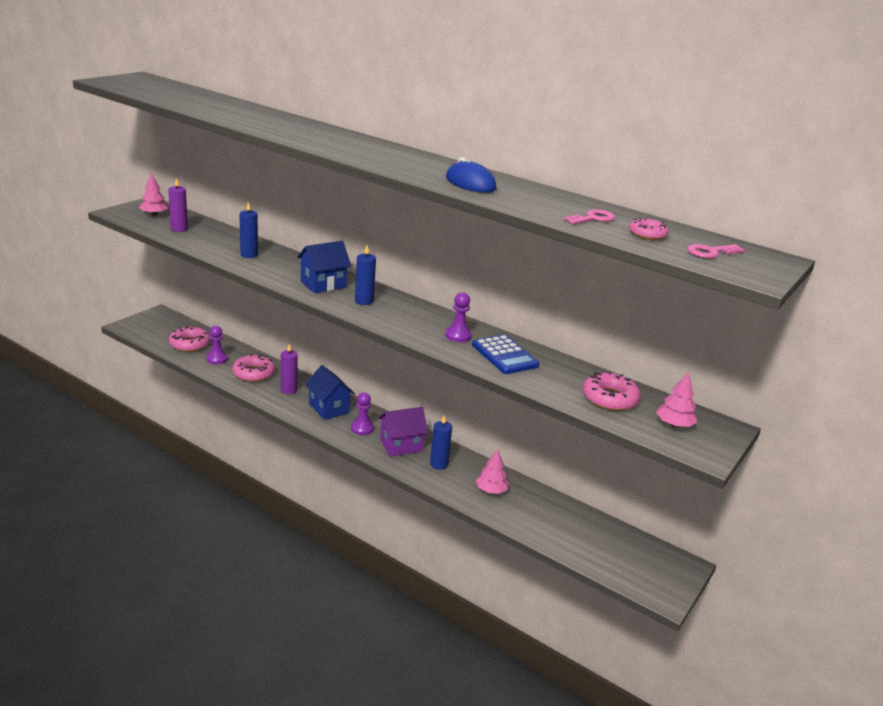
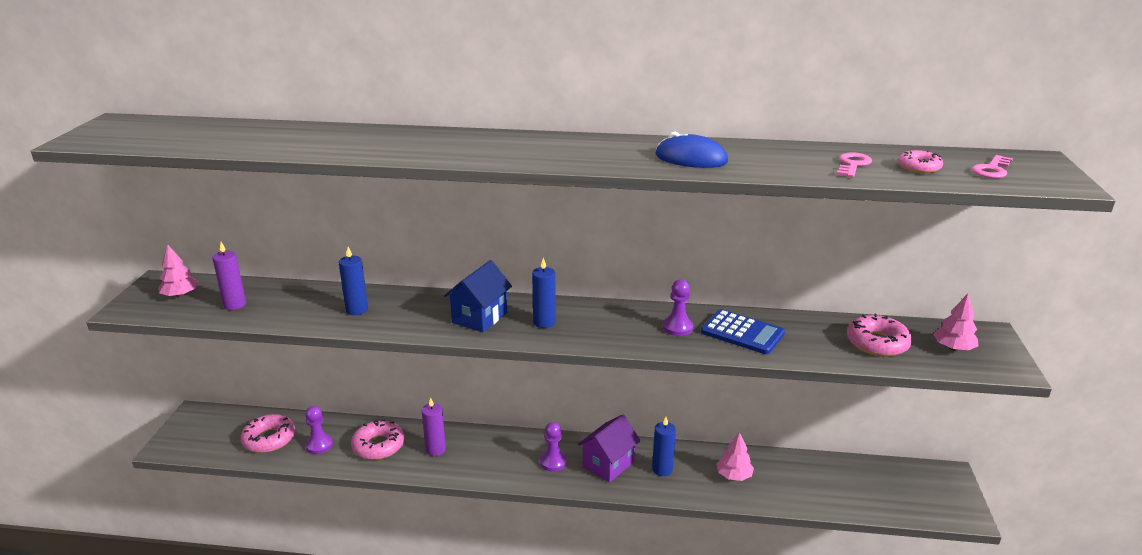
camera: 25 degrees left, 0 degrees up
blue house [305,365,355,420] -> none

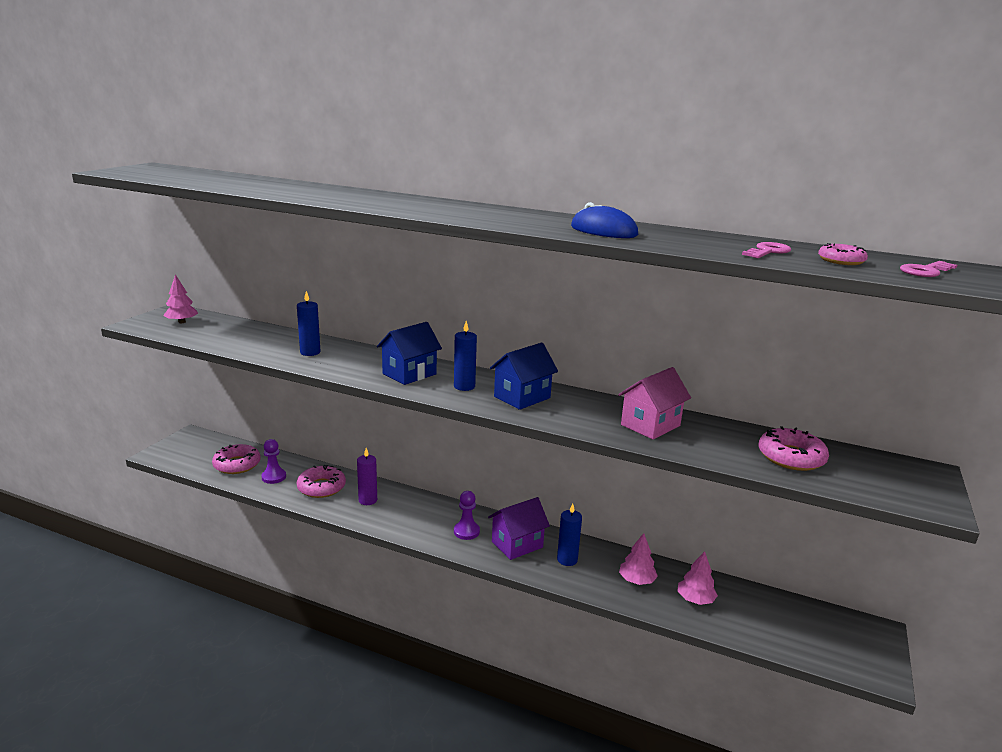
camera: 15 degrees right, 5 degrees down
purple candle [212,242,246,310] -> none
purple pawn [663,279,693,336] -> none
blue calculator [701,309,785,354] -> pink house [618,367,691,440]
pink tree [933,293,978,351] -> pink tree moved to [678,551,718,605]
none -> blue house [490,343,558,410]

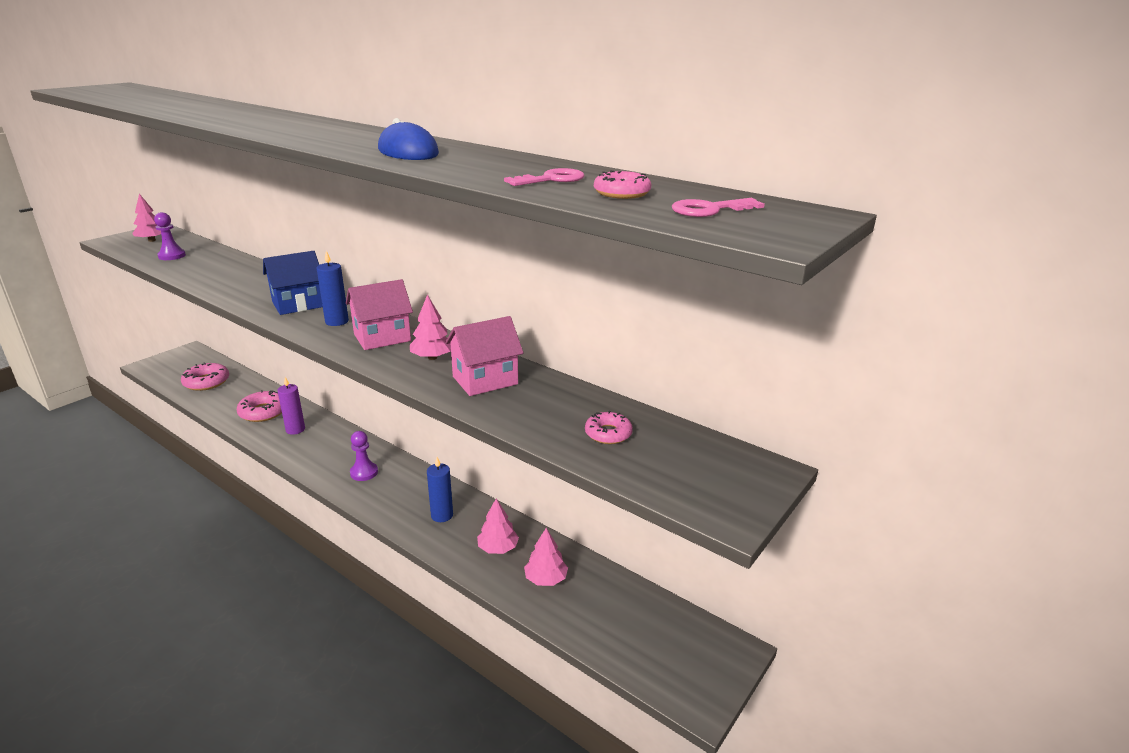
camera: 15 degrees right, 5 degrees up
purple pawn [261,439,286,484] -> purple pawn moved to [154,212,186,260]
blue candle [297,291,320,356] -> none
purple house [488,497,550,560] -> none
blue house [490,343,558,410] -> pink house [346,279,413,350]
pink donut [759,426,829,471] -> pink donut [585,411,633,444], size x0.60
none -> pink tree [410,295,451,360]

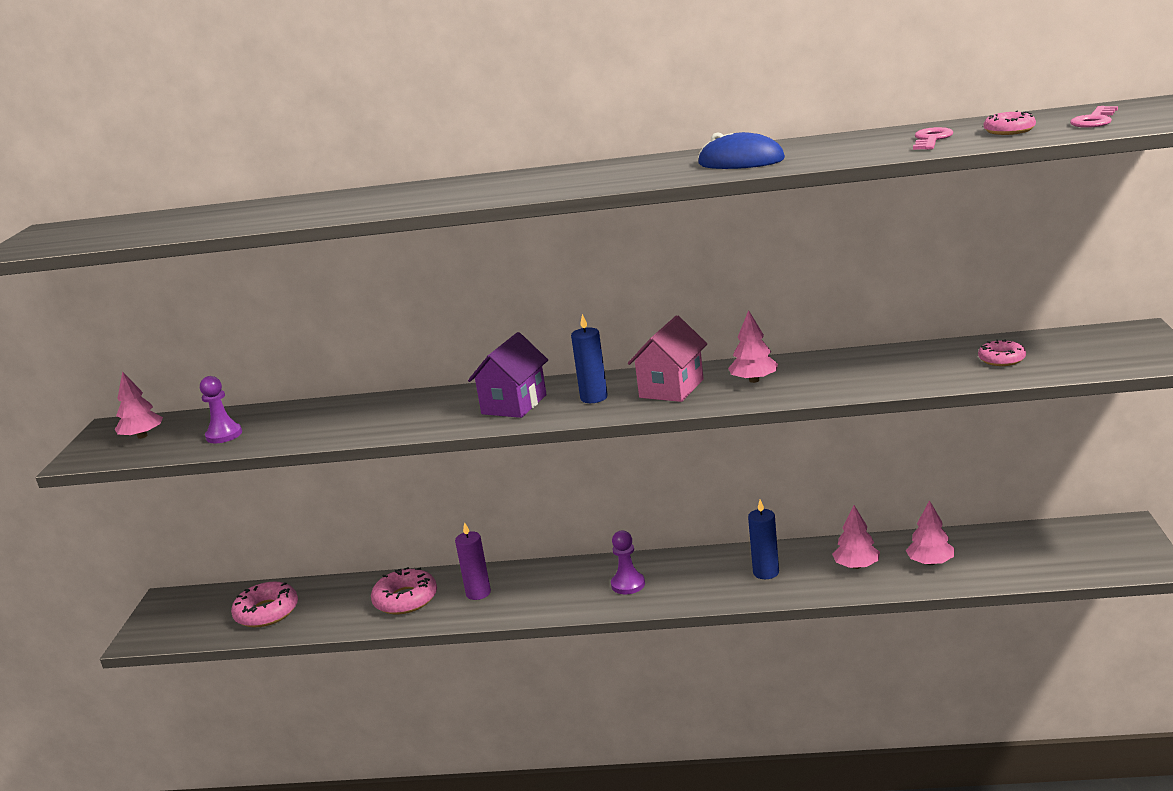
camera: 30 degrees left, 5 degrees down
blue house [263,251,323,315] -> purple house [468,332,548,418]
pink house [445,316,524,396] -> none

